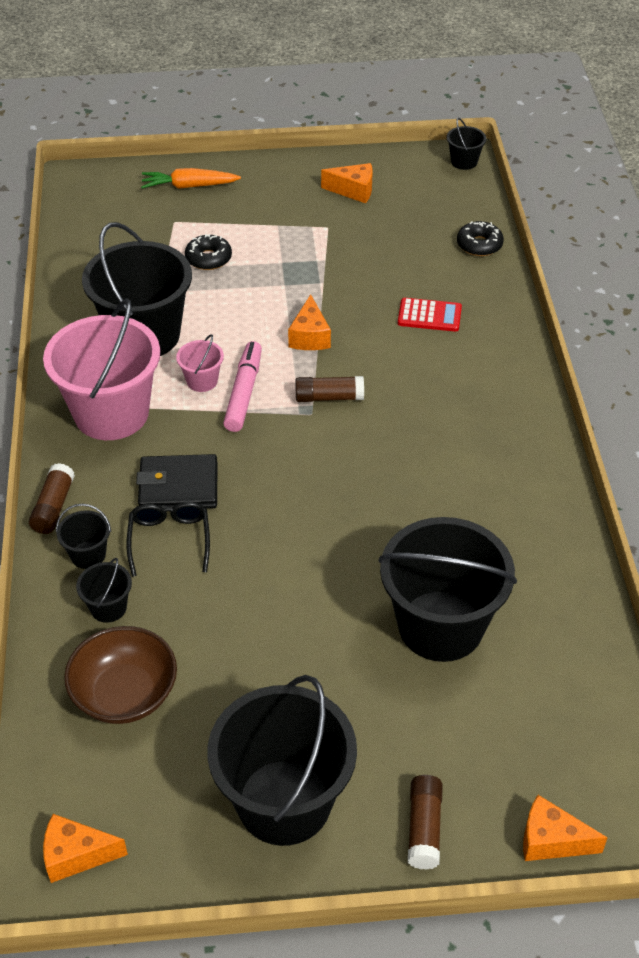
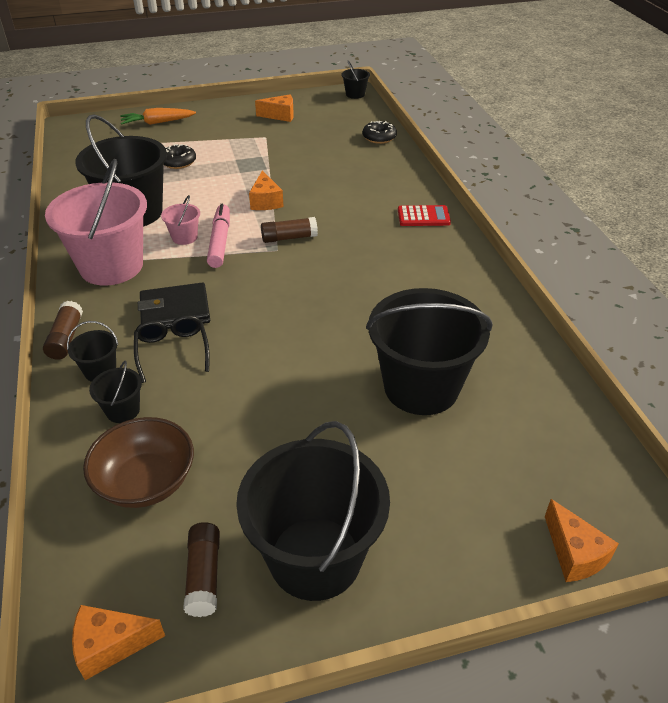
camera: 10 degrees left, 5 degrees down
red calculator [398,298,462,332] -> red calculator moved to [398,205,451,226]
brown glue stick [408,775,443,870] -> brown glue stick moved to [183,522,220,617]
orange cheese [523,795,608,861] -> orange cheese turned 120 degrees counterclockwise [545,499,619,582]

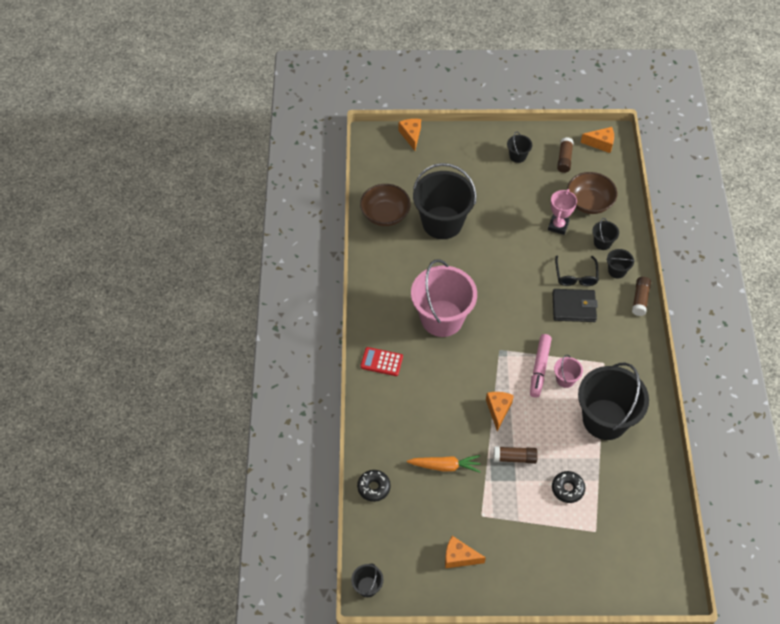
camera: 165 degrees left, 15 degrees up
pink bucket [45,159,147,285] -> pink bucket moved to [411,259,477,337]
orange carrot [120,108,196,125] -> orange carrot moved to [407,455,481,473]
black bucket [236,421,390,601] -> black bucket [507,132,532,163], size x0.43
brown glue stick [261,217,318,243] -> brown glue stick moved to [494,446,538,464]
none -> brown bowl [360,184,411,226]
none -> pink trophy [548,189,577,235]

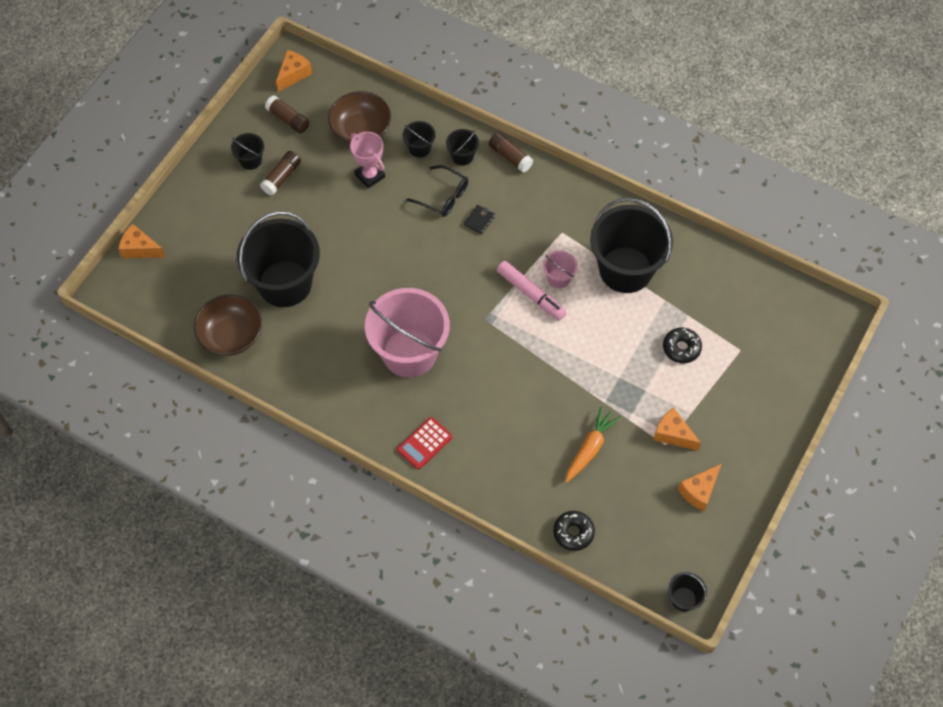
camera: 60 degrees left, 5 degrees up
orange cheese [486,392,514,431] -> orange cheese moved to [653,408,701,451]
brown glue stick [494,446,538,464] -> brown glue stick moved to [260,151,301,196]
black wallet [552,289,598,322] -> black wallet [464,205,495,234], size x0.51

